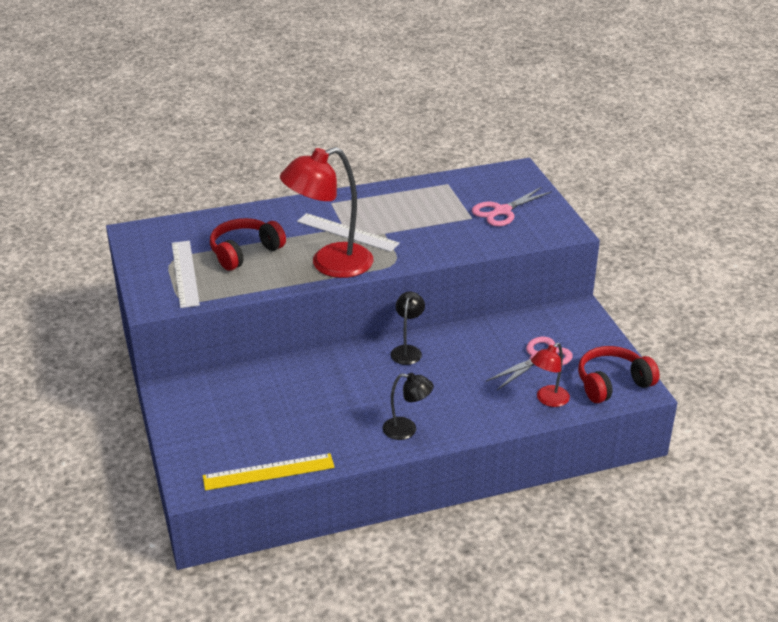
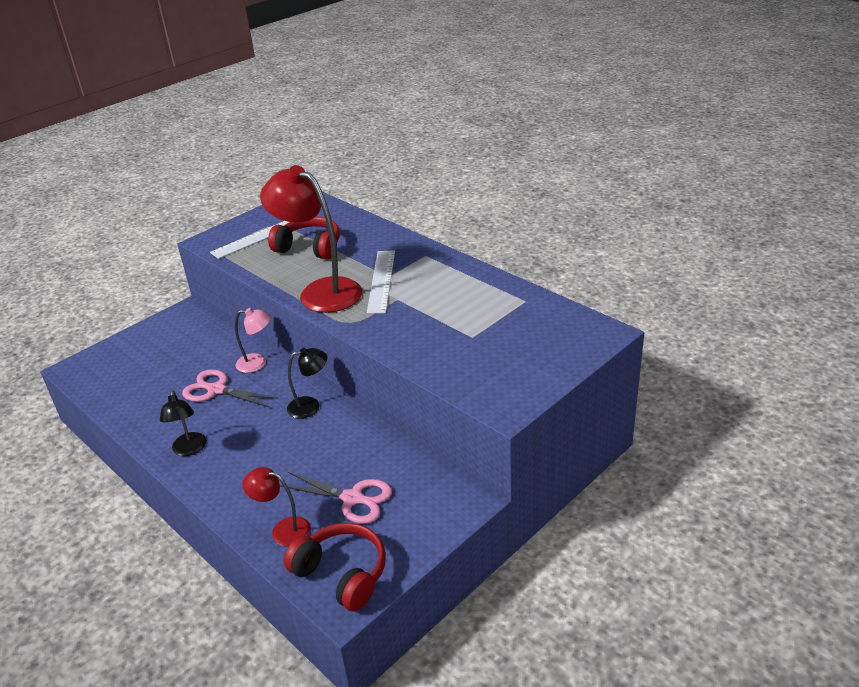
camera: 65 degrees right, 0 degrees up
yellow ruler [203,453,335,491] -> none
pink scissors [472,187,552,226] -> pink scissors moved to [182,369,279,408]
none -> pink lamp [235,308,271,373]

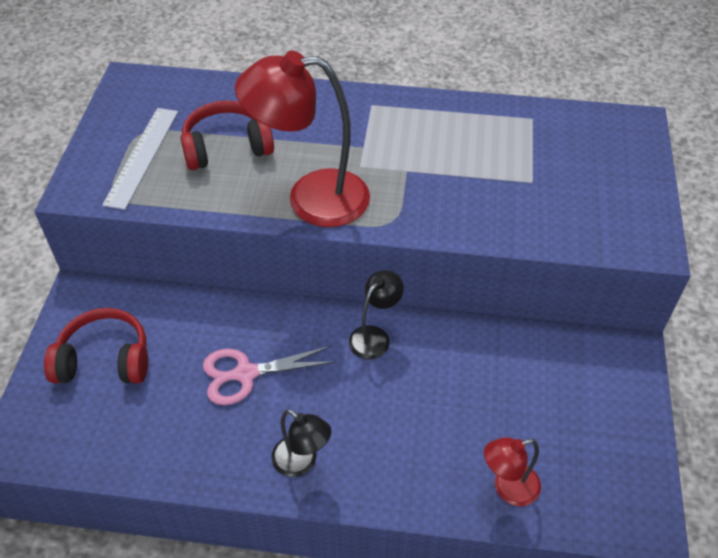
camera: 40 degrees left, 15 degrees up
pink lamp [235,308,271,373] -> none
pink scissors [280,472,392,524] -> none
red headphones [284,523,386,612] -> red headphones moved to [44,308,148,384]
white ruler [367,251,395,314] -> none

